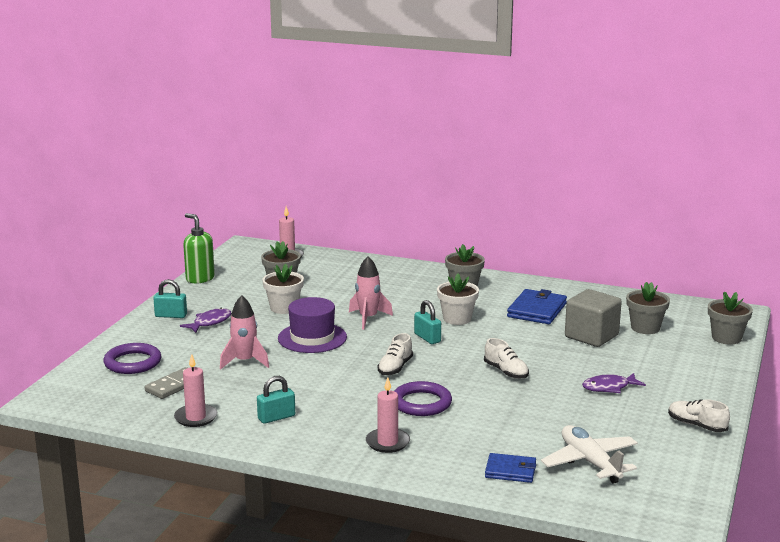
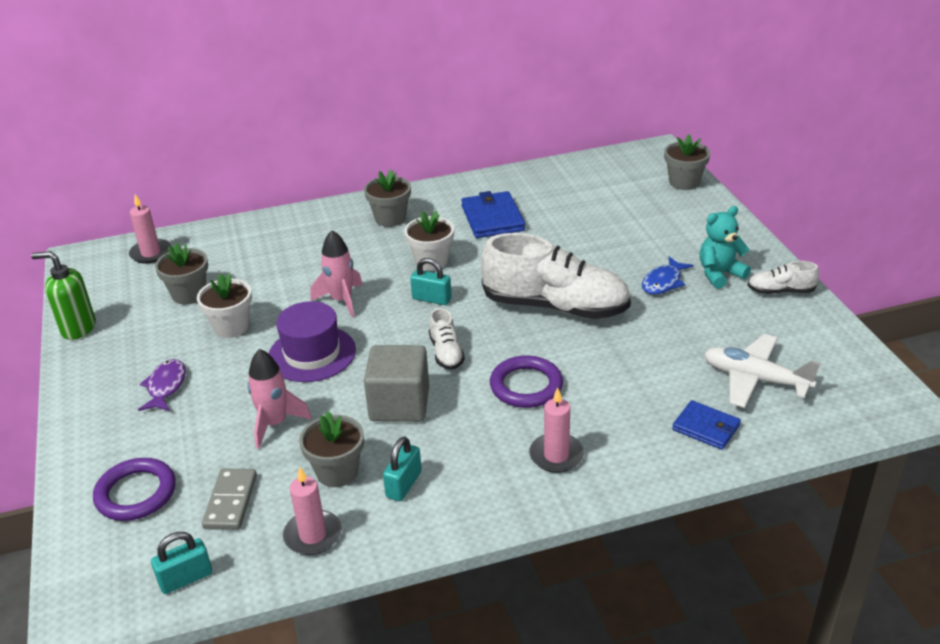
camera: 35 degrees left, 15 degrees up
turquoise padlock [153,279,187,318] -> turquoise padlock moved to [151,532,212,594]
white shoe [484,338,529,379] -> white shoe [481,233,631,319], size x2.21
blue wallet [485,453,536,483] -> blue wallet turned 60 degrees clockwise [672,400,741,450]
grey cube [565,289,622,347] -> grey cube moved to [364,345,429,422]
purple fish [582,373,646,393] -> blue fish [642,257,693,295]
grey flower pot [626,282,670,334] -> grey flower pot moved to [299,411,364,487]
none -> turquoise teddy bear [700,206,751,289]

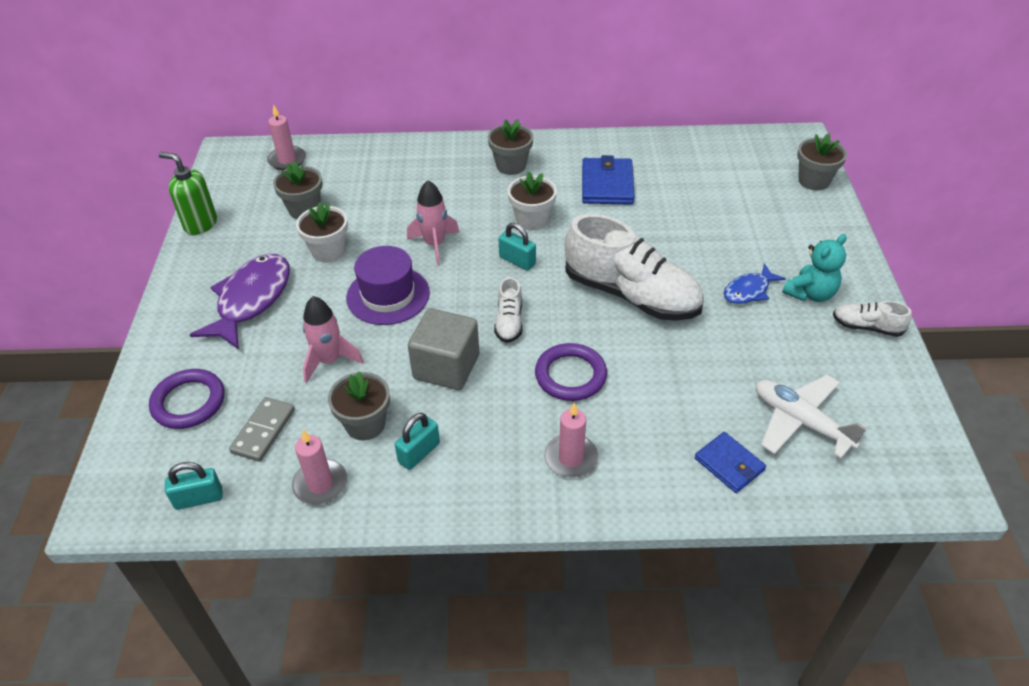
camera: 15 degrees right, 10 degrees up
purple fish [138,359,186,411] -> purple fish [190,254,290,349], size x1.82
turquoise teddy bear [700,206,751,289] -> turquoise teddy bear turned 150 degrees clockwise [782,234,847,302]

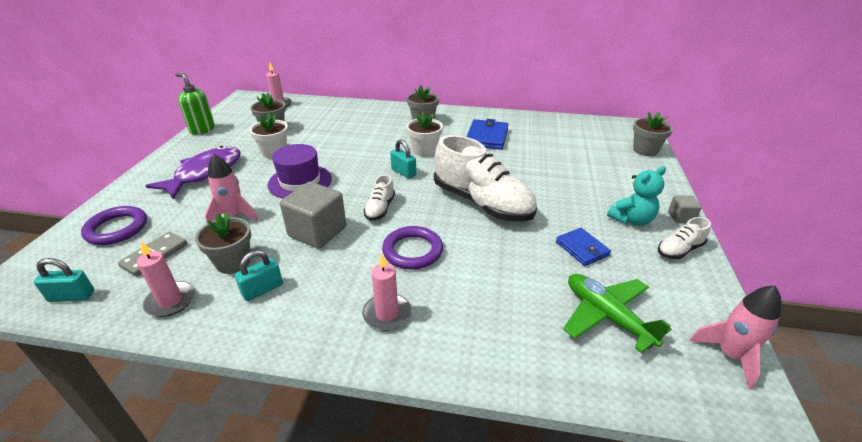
camera: 10 degrees right, 10 degrees down
pink rocket [407,180,460,265] -> pink rocket moved to [689,285,781,390]
blue wallet [695,432,766,493] -> blue wallet moved to [556,228,611,266]
blue fish [724,263,786,304] -> none
white plane [756,375,867,458] -> green plane [563,274,672,353]
white shoe [833,301,912,337] -> white shoe turned 60 degrees counterclockwise [658,217,711,259]
none -> grey cube [668,195,702,223]

